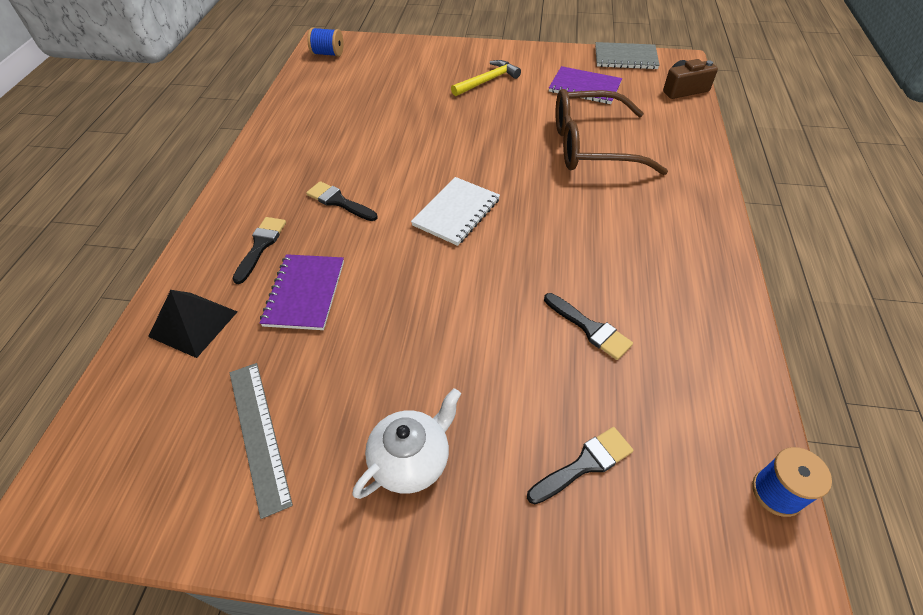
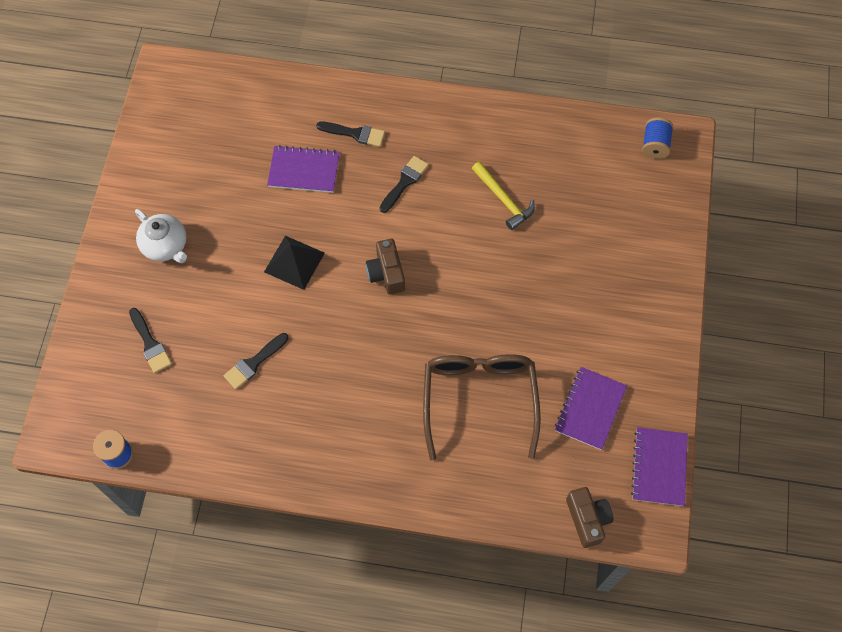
camera: 90 degrees right, 15 degrees up
black pyramid [148,290,238,358] -> black pyramid moved to [264,236,325,290]
grey ruler [230,363,293,519] -> none
white notebook [411,177,500,246] -> brown camera [366,239,405,295]
yellow hammer [451,60,521,96] -> yellow hammer moved to [472,162,535,230]
grey notebook [595,42,660,69] -> purple notebook [631,427,688,506]

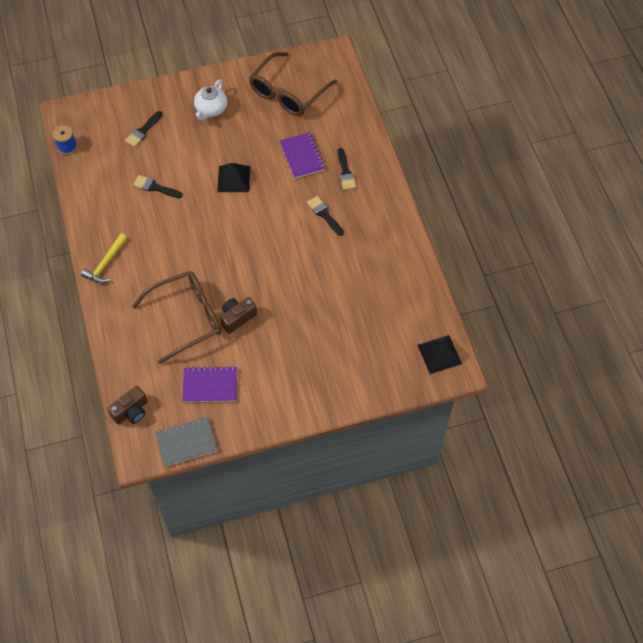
camera: 65 degrees right, 5 degrees down
brown camera [366,239,405,295] -> brown camera moved to [220,297,257,334]
black brush [380,156,429,213] -> black brush turned 135 degrees counterclockwise [307,196,344,236]
yellow hammer [472,162,535,230] -> yellow hammer moved to [81,234,127,283]
purple notebook [631,427,688,506] -> grey notebook [155,417,218,466]
blue spool [642,117,673,159] -> black pyramid [418,335,462,374]
none -> brown glasses [249,52,337,116]

